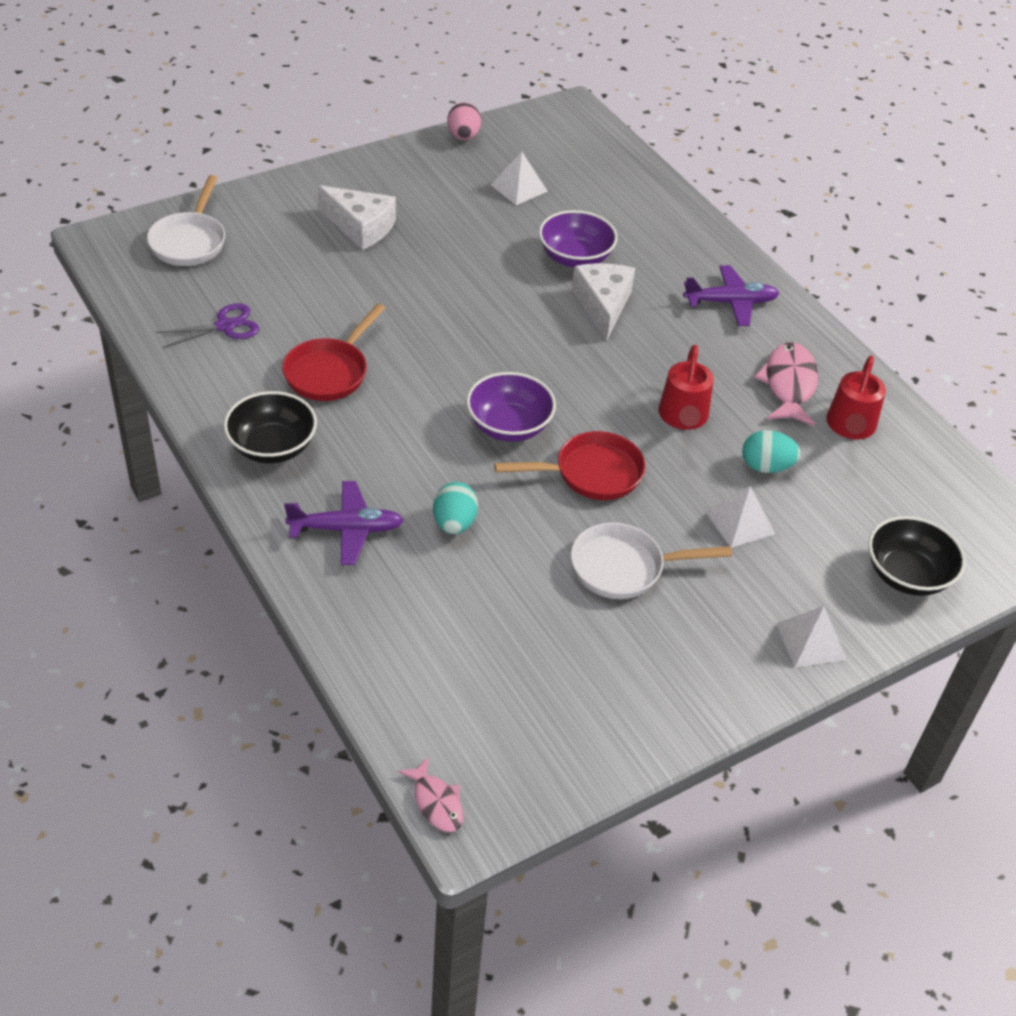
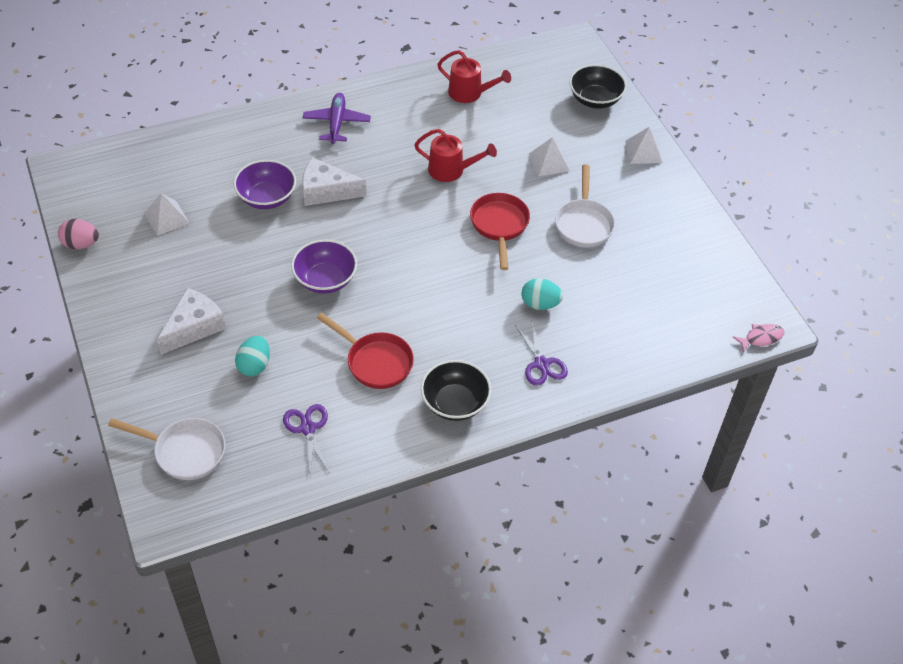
camera: 80 degrees left, 5 degrees up
purple plane [284,481,404,565] -> purple scissors [515,320,568,386]
purple bowl [466,372,556,442] -> purple bowl moved to [291,239,357,294]
turquoise egg [742,430,801,473] -> turquoise egg moved to [235,336,270,376]
pink fish [754,342,818,426] -> none

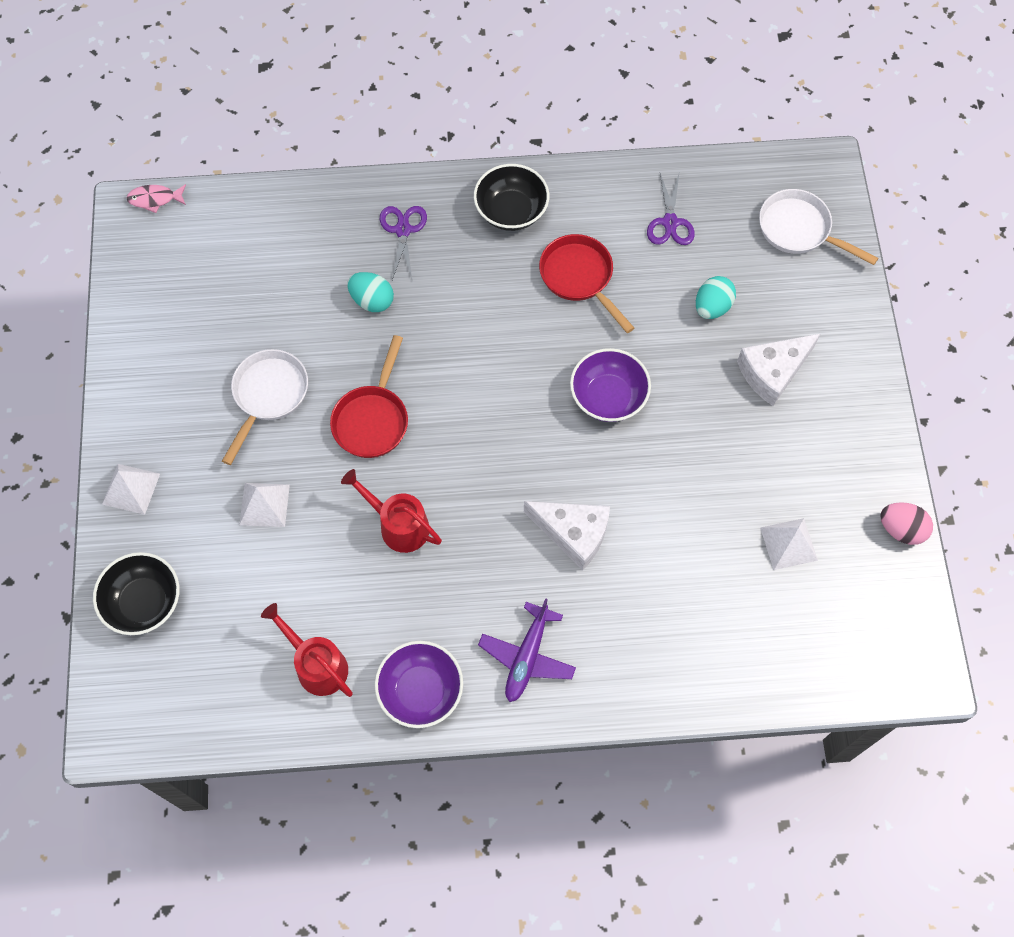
camera: 160 degrees left, 15 degrees up
purple bowl [234,160,296,209] -> purple bowl moved to [375,641,463,728]

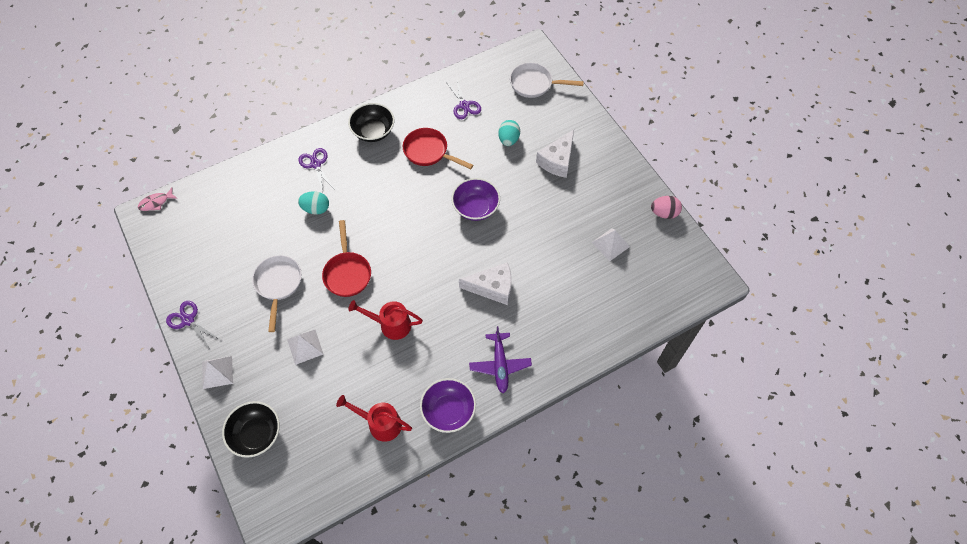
camera: 25 degrees left, 5 degrees down
none -> purple scissors [166,301,221,349]

